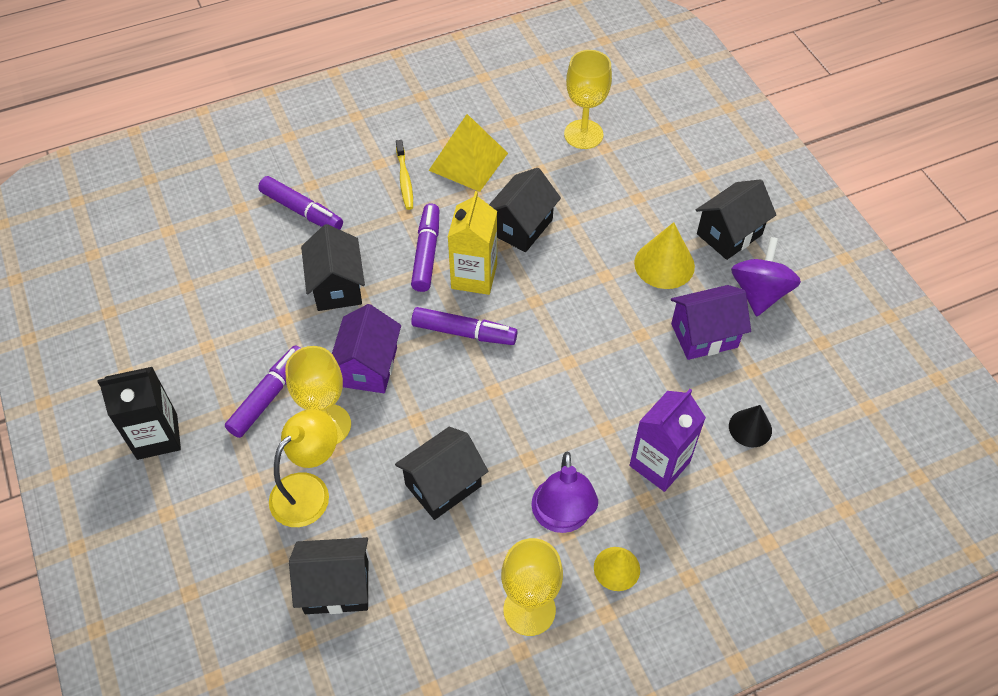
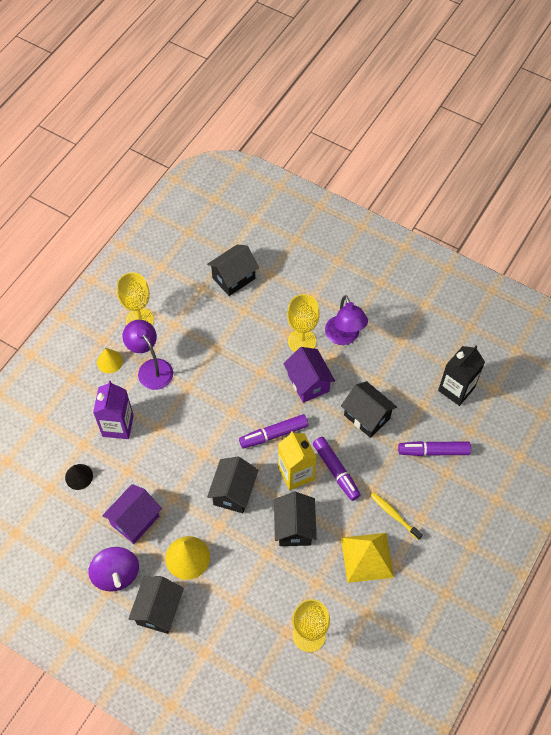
camera: 145 degrees right, 5 degrees up
black carton [97,367,181,460] -> black carton moved to [438,346,485,406]
purple marker [225,345,301,438] -> purple lamp [325,295,368,345]
yellow lamp [269,409,338,527] -> none
black house [395,427,488,520] -> black house moved to [207,457,258,513]

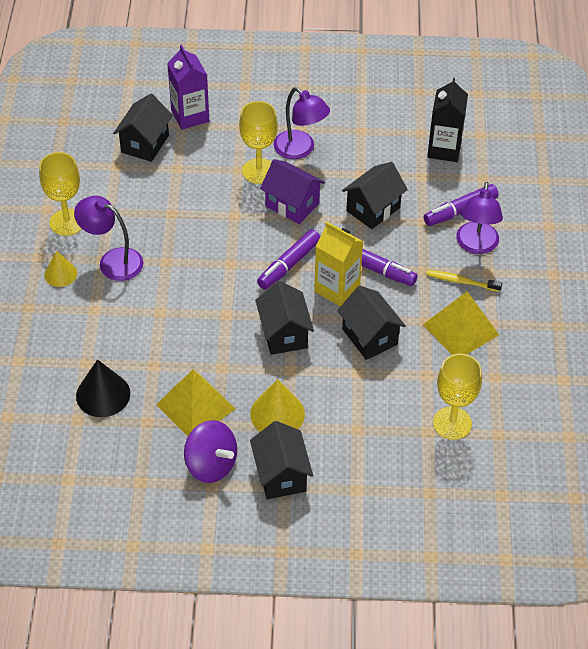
camera: 30 degrees left, 10 degrees down
black cone [65,464,93,490] -> black cone [76,359,130,417], size x1.55
purple carton [93,381,134,439] -> purple carton moved to [167,45,209,130]
purple house [102,484,162,544] -> yellow pyramid [156,370,235,436]
black house [341,381,397,438] -> black house turned 60 degrees counterclockwise [342,162,408,229]
none -> purple lamp [456,182,503,254]

